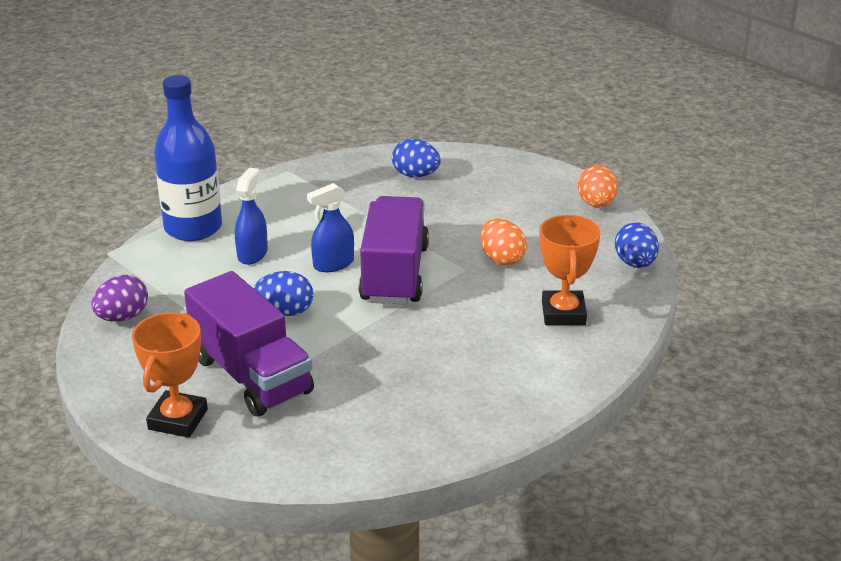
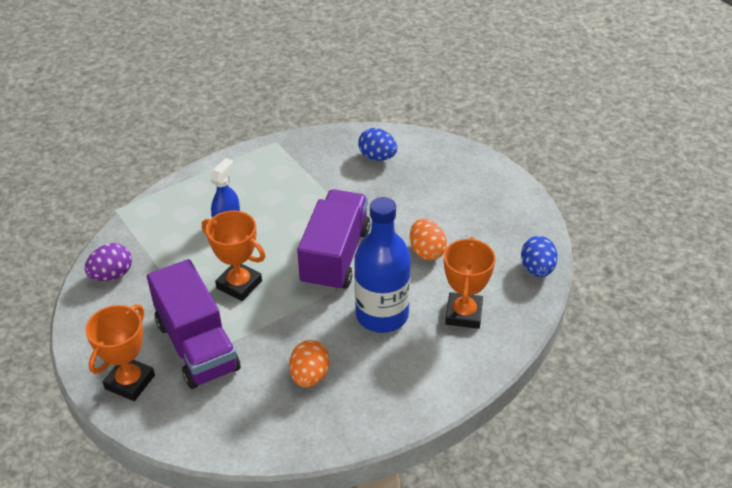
camera: 10 degrees right, 10 degrees up
blue bottle [154,75,222,241] -> blue bottle moved to [354,197,411,333]
blue egg [254,271,313,316] -> orange trophy [202,211,265,301]
blue spray bottle [307,183,354,272] -> none
orange egg [578,165,618,208] -> orange egg moved to [289,340,329,388]

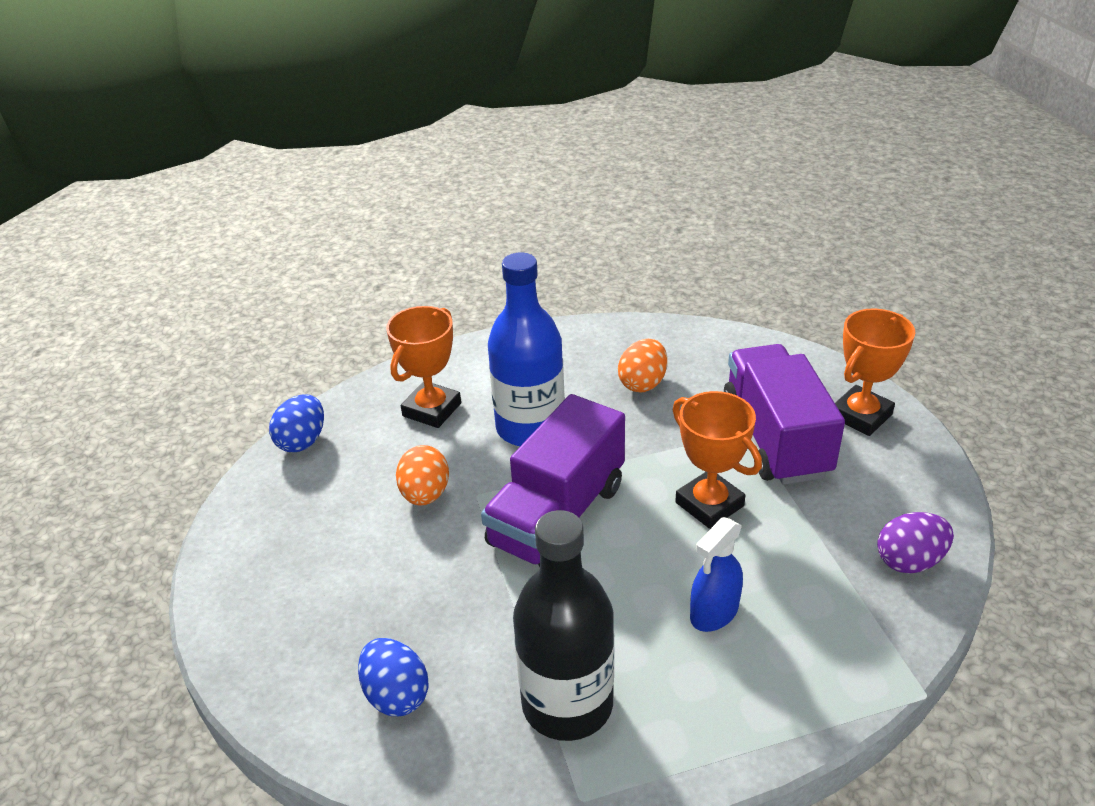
camera: 160 degrees left, 5 degrees down
none -> black bottle [513,510,614,741]

